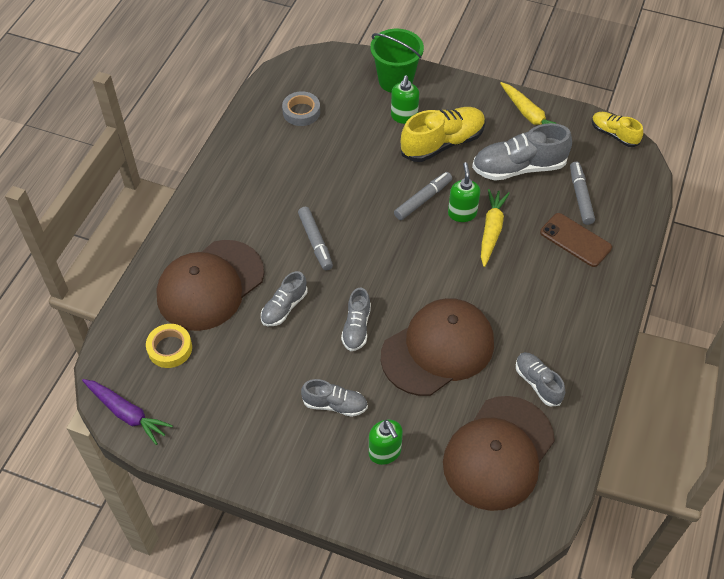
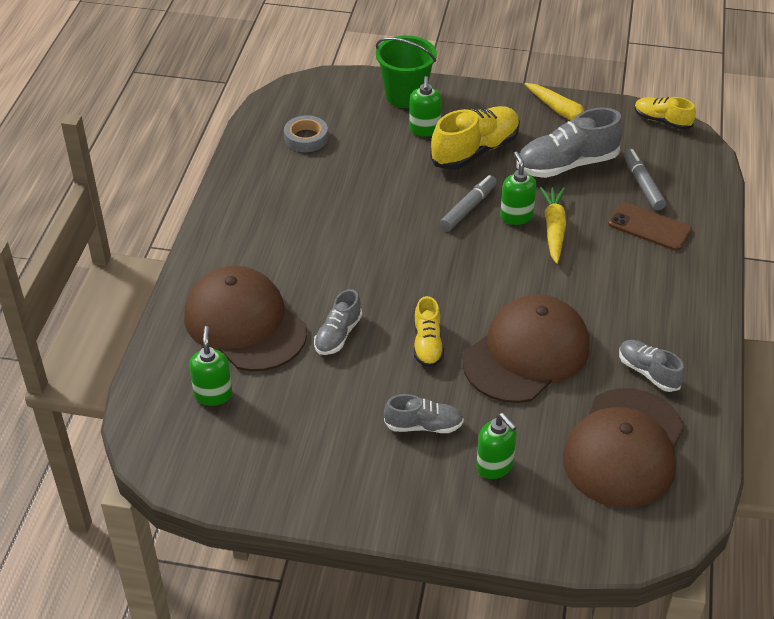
camera: 10 degrees left, 10 degrees down
purple carrot [82,379,173,445] -> none
yellow tape [146,324,192,368] -> green soap dispenser [189,326,232,406]
brown cap [156,240,264,331] -> brown cap turned 105 degrees clockwise [184,266,307,371]
grey marker [298,207,333,270] -> none
grey shoe [341,288,371,351] -> yellow shoe [414,296,444,368]

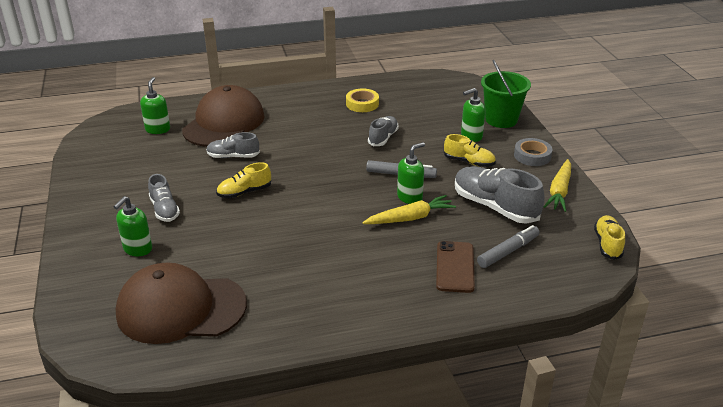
camera: 65 degrees right, 10 degrees down
green soap dispenser [189,326,232,406] -> green soap dispenser turned 60 degrees counterclockwise [140,77,170,134]
grey tape [284,115,328,152] -> grey tape moved to [514,138,552,166]
yellow shoe [430,106,520,170] -> yellow shoe [444,134,496,167], size x0.58
brown cap [462,294,590,403] -> none
grey shoe [619,340,685,392] -> grey shoe moved to [368,116,399,146]
none -> yellow tape [346,89,379,112]

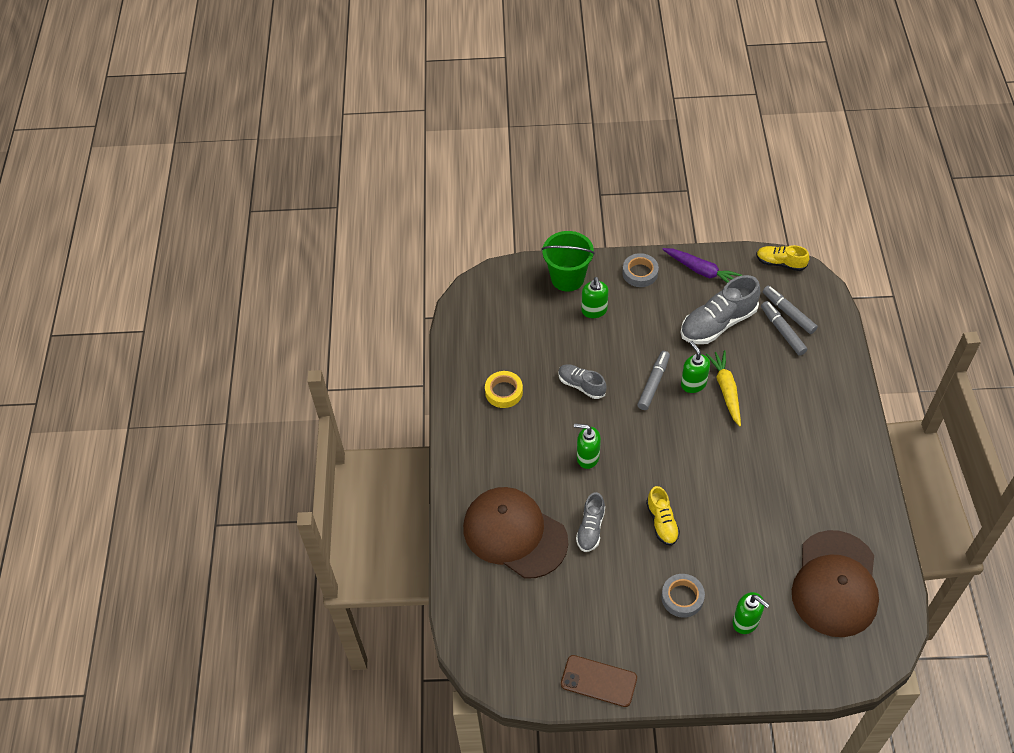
camera: 75 degrees left, 20 degrees up
green soap dispenser [140,77,170,134] -> green soap dispenser moved to [574,423,601,469]
grey shoe [148,174,180,222] -> grey tape [661,574,705,618]
brown phone [436,241,475,293] -> brown phone moved to [561,655,637,707]
yellow shoe [444,134,496,167] -> none
yellow carrot [544,159,571,212] -> purple carrot [662,248,742,283]
none -> grey marker [763,286,818,334]

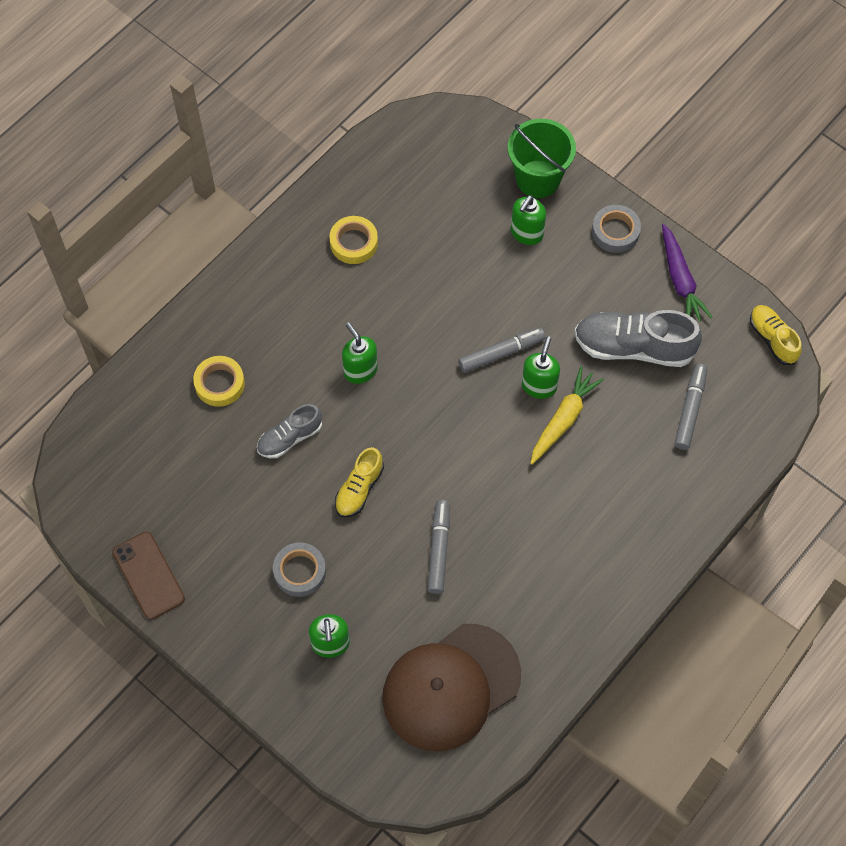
camera: 40 degrees right, 10 degrees up
brown cap [463,487,568,579] -> yellow tape [193,356,245,407]
grey shoe [558,364,606,399] -> none
grey marker [763,286,818,334] -> grey marker moved to [428,500,450,594]

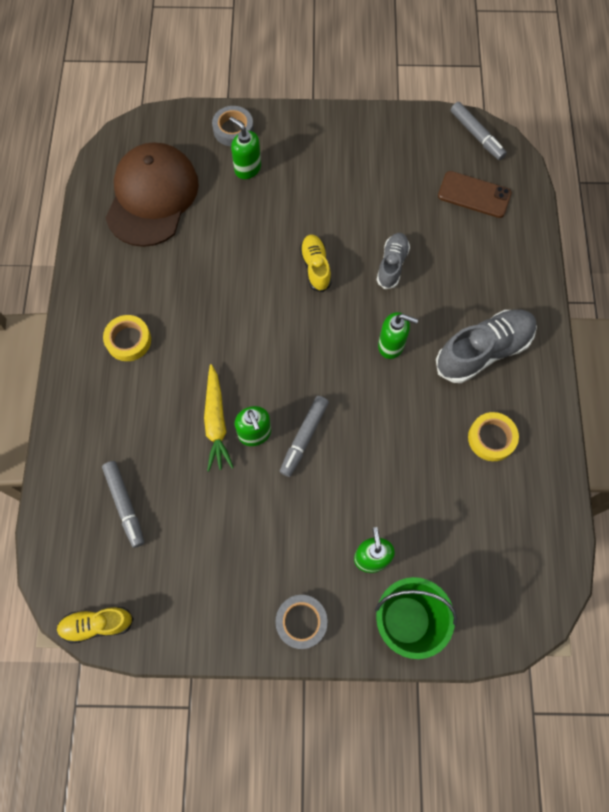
camera: 140 degrees right, 5 degrees up
brown phone [113,532,185,620] -> brown phone moved to [438,171,512,218]
yellow tape [193,356,245,407] -> yellow tape moved to [103,315,151,361]
grey tape [273,542,326,597] -> grey tape moved to [212,106,254,146]
grey marker [428,500,450,594] -> grey marker moved to [450,102,507,160]
grey shoe [574,310,702,367] -> grey shoe moved to [436,310,537,383]
purple carrot [662,224,713,322] -> none
yellow shoe [750,305,802,365] -> yellow shoe turned 150 degrees clockwise [57,607,134,643]

